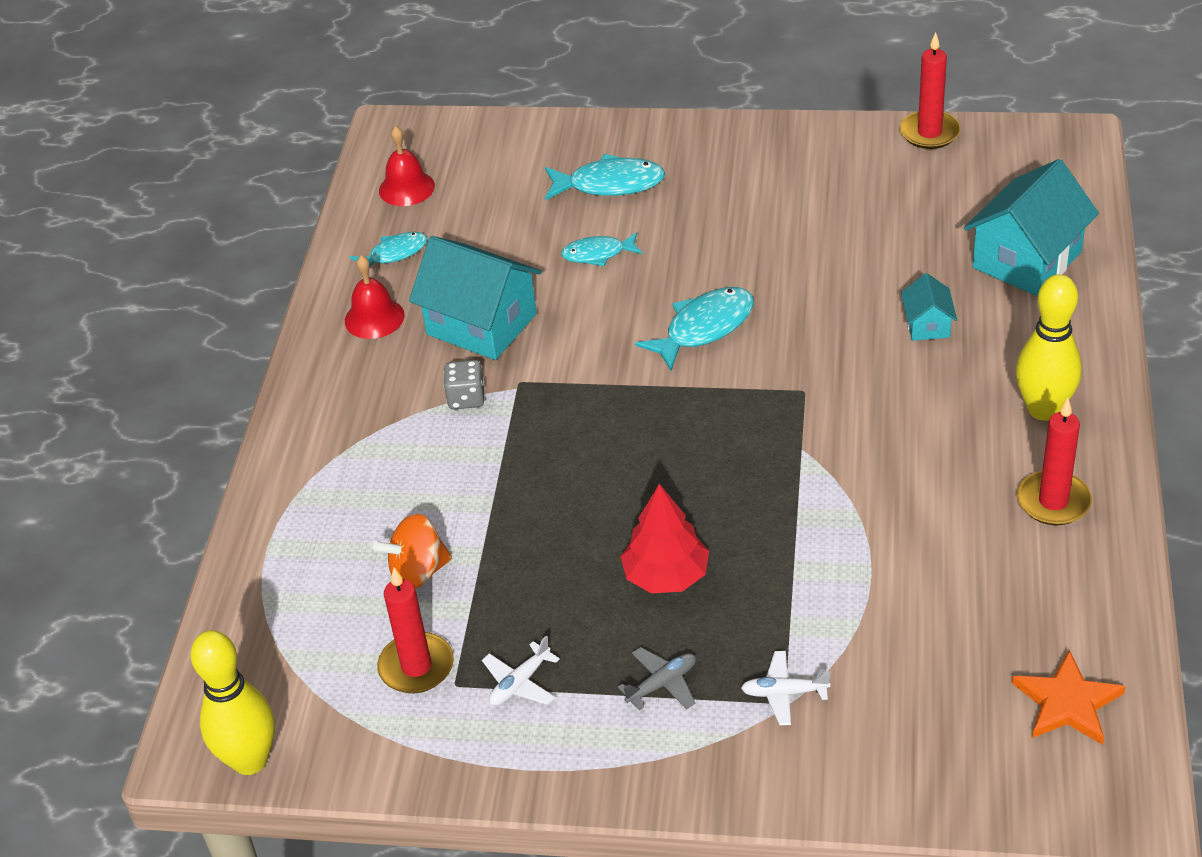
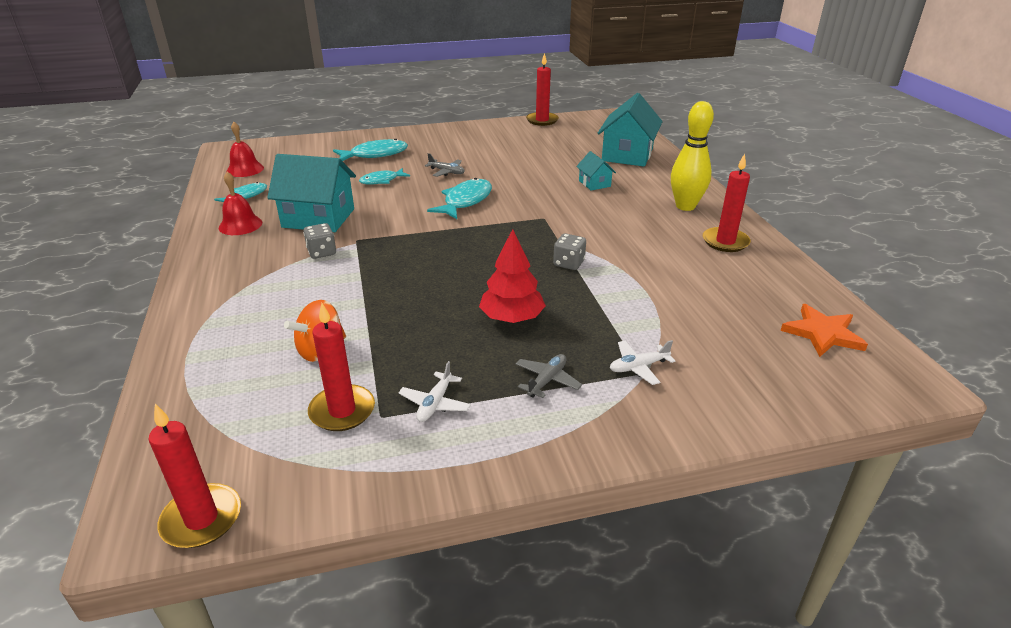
camera: 25 degrees left, 10 degrees down
yellow bowling pin [191,630,275,775] -> red candle [149,404,241,548]
none -> grey plane [425,153,465,177]
none -> grey dice [553,233,586,270]

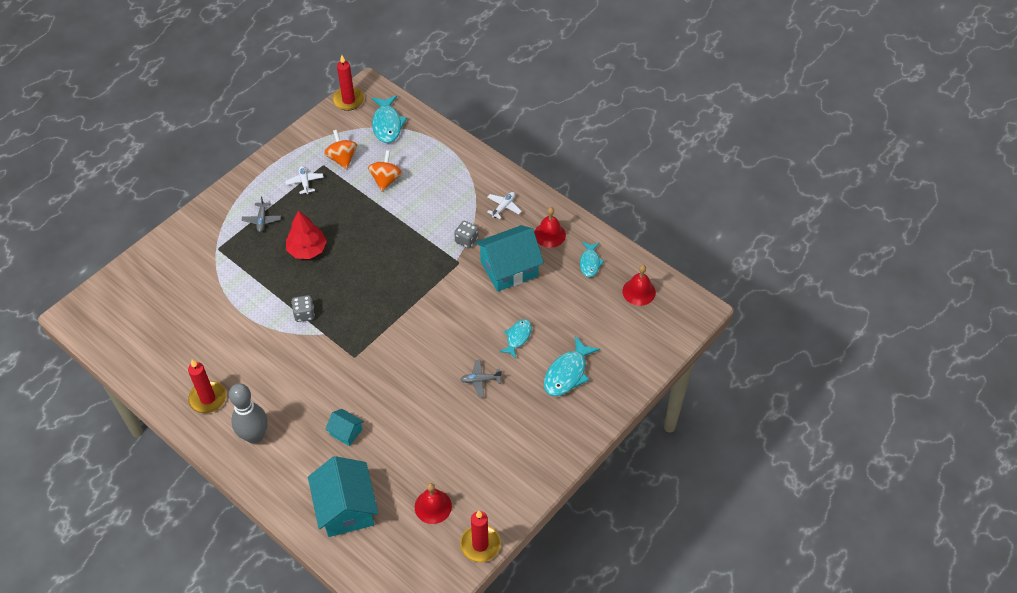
camera: 145 degrees right, 20 degrees up
red candle [308,303,375,431] -> orange spinning top [324,130,357,169]
turquoise fish [427,178,492,219] -> turquoise fish moved to [372,95,407,143]
white plane [610,340,675,385] -> white plane moved to [487,192,522,219]
yellow bowling pin [671,101,714,211] -> grey bowling pin [229,383,268,444]
orange star [780,304,868,357] -> none
none -> red bell [415,483,452,524]

